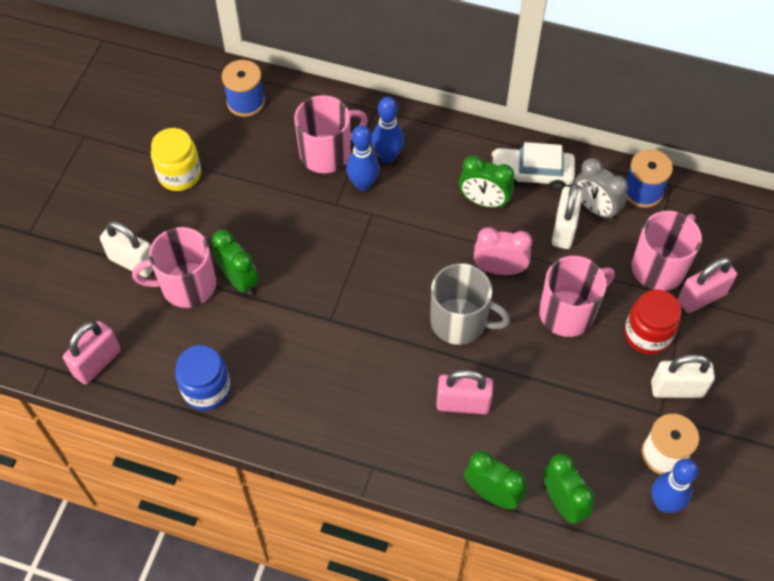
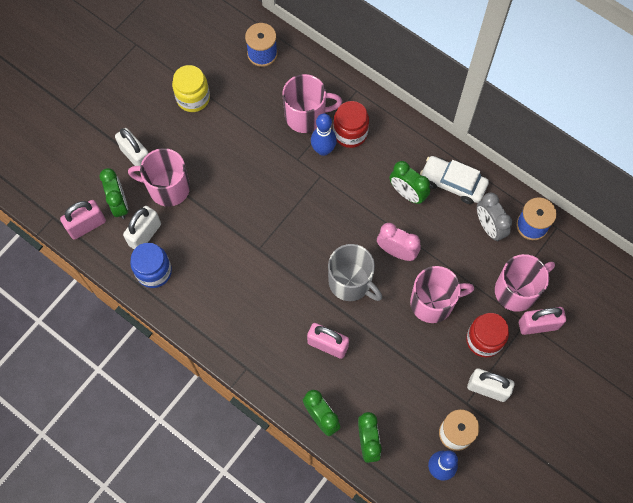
camera: 20 degrees right, 10 degrees up
green clock [212,229,259,295] -> green clock moved to [99,168,128,219]
blue bowling pin [372,96,404,163] -> red jar [333,101,369,148]
white padlock [552,183,583,249] -> white padlock moved to [123,206,161,249]

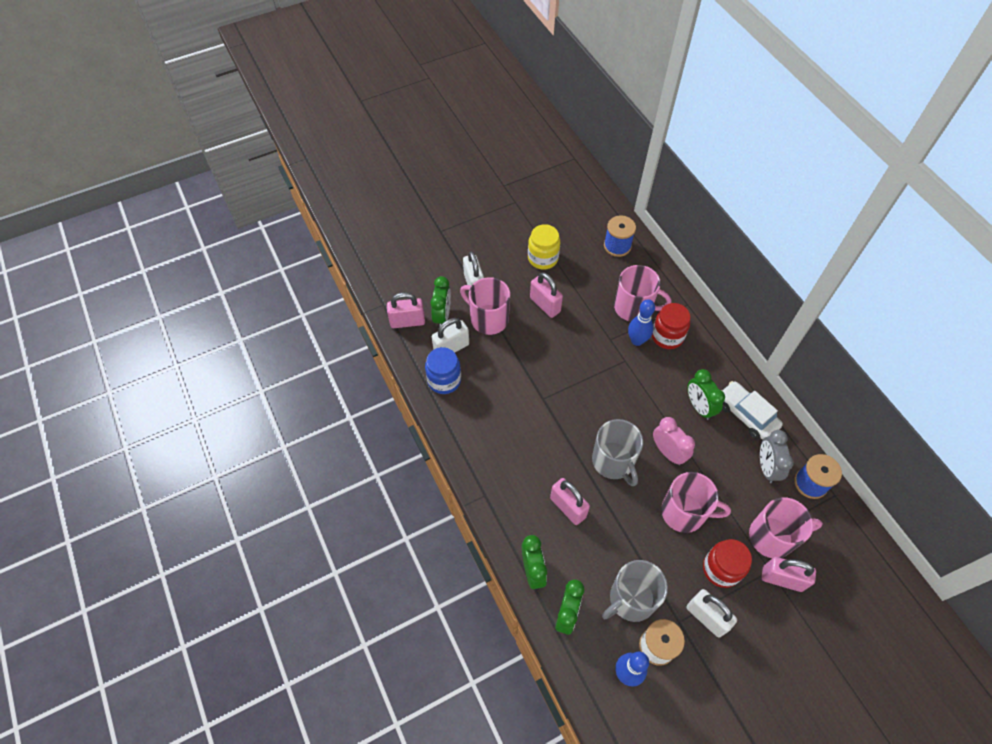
camera: 25 degrees right, 10 degrees down
none -> pink padlock [530,272,563,318]
none -> grey mug [602,560,668,622]

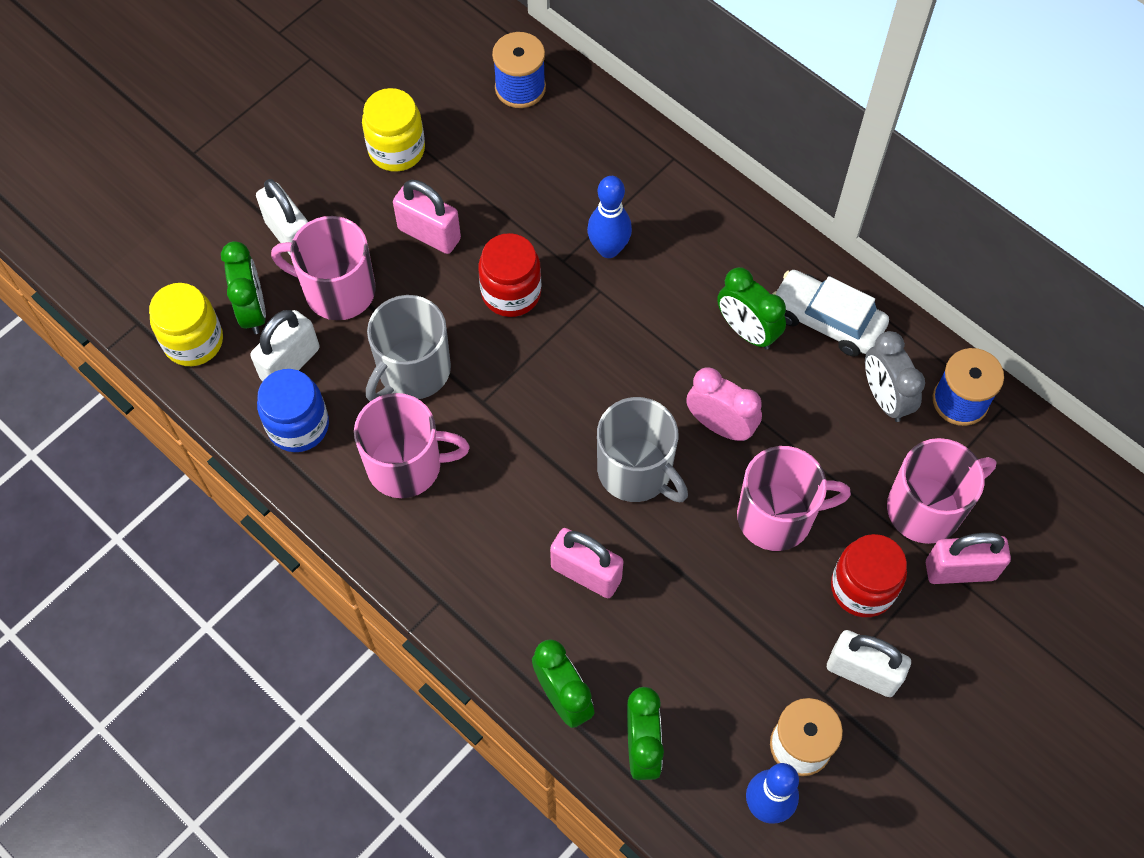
camera: 20 degrees left, 5 degrees up
pink padlock [387,292,425,328] -> yellow jar [149,283,223,366]
grey mug [602,560,668,622] -> grey mug moved to [366,295,451,401]
pink mug [614,265,671,322] -> pink mug moved to [354,393,470,498]
red jar [652,303,691,349] -> red jar moved to [478,233,541,317]

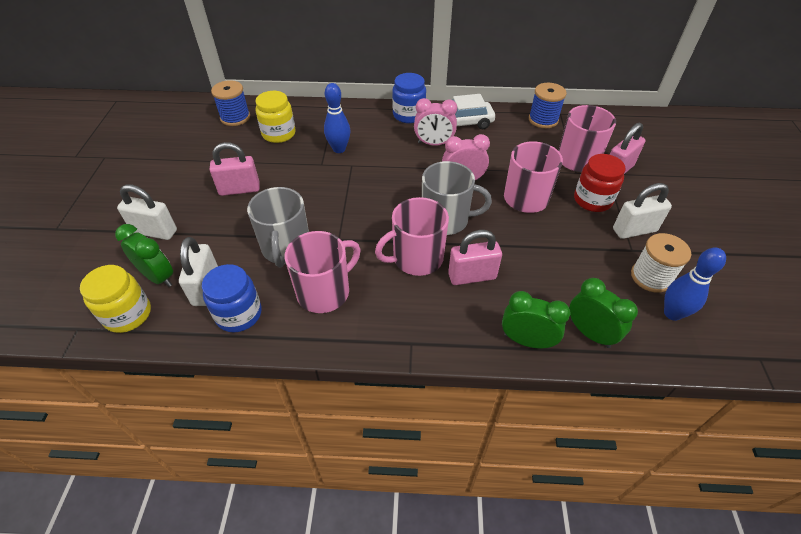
camera: 40 degrees left, 15 degrees down
pink mug [271,216,375,320] -> pink mug moved to [375,197,449,276]
yellow jar [362,88,425,172] -> yellow jar moved to [255,91,296,143]
red jar [478,233,541,317] -> none
green clock [717,267,786,349] -> pink clock [414,98,457,146]
grey clock [865,331,925,422] -> none
none -> blue jar [392,73,426,123]

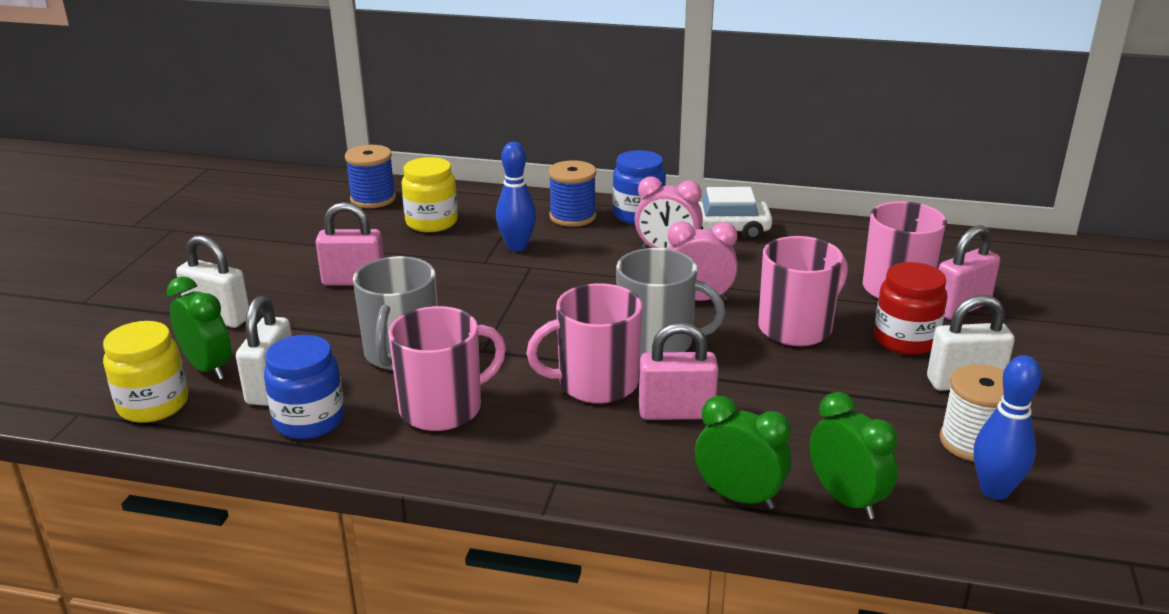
camera: 10 degrees right, 20 degrees down
blue spool [529,83,567,128] -> blue spool moved to [548,160,596,227]

